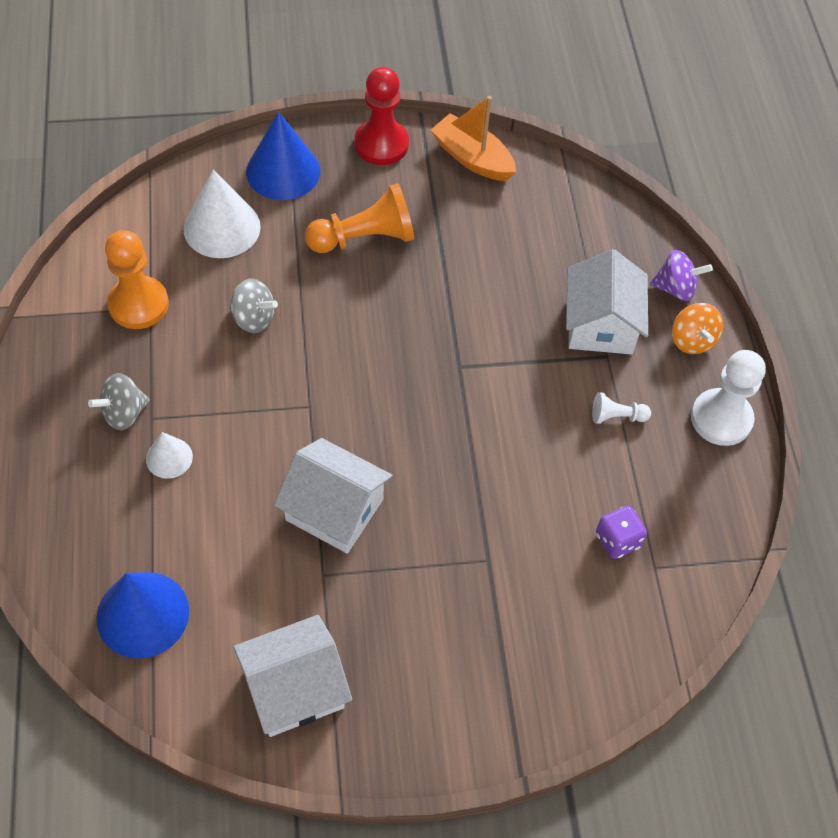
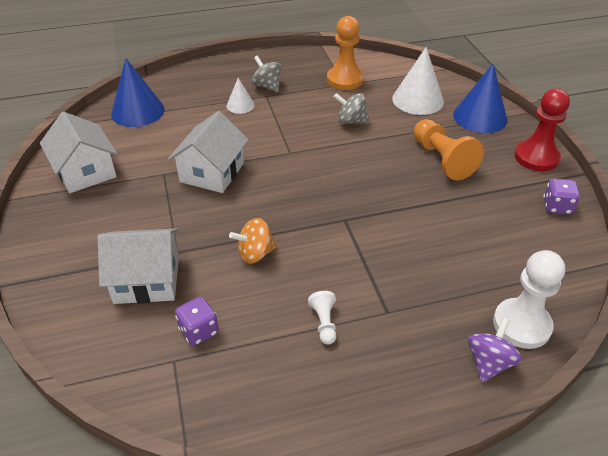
camera: 85 degrees right, 15 degrees down
grey spinning top [229,279,278,333] -> grey spinning top turned 90 degrees clockwise [334,93,370,124]
orange boat [431,96,516,181] -> purple dice [543,179,580,215]
white house [566,249,648,354] -> white house moved to [98,228,179,304]
purple spinning top [650,250,713,301] -> purple spinning top turned 150 degrees counterclockwise [468,317,522,382]
orange spinning top [672,303,723,354] -> orange spinning top moved to [229,218,277,264]
white pawn [691,350,766,446] -> white pawn moved to [493,250,565,349]

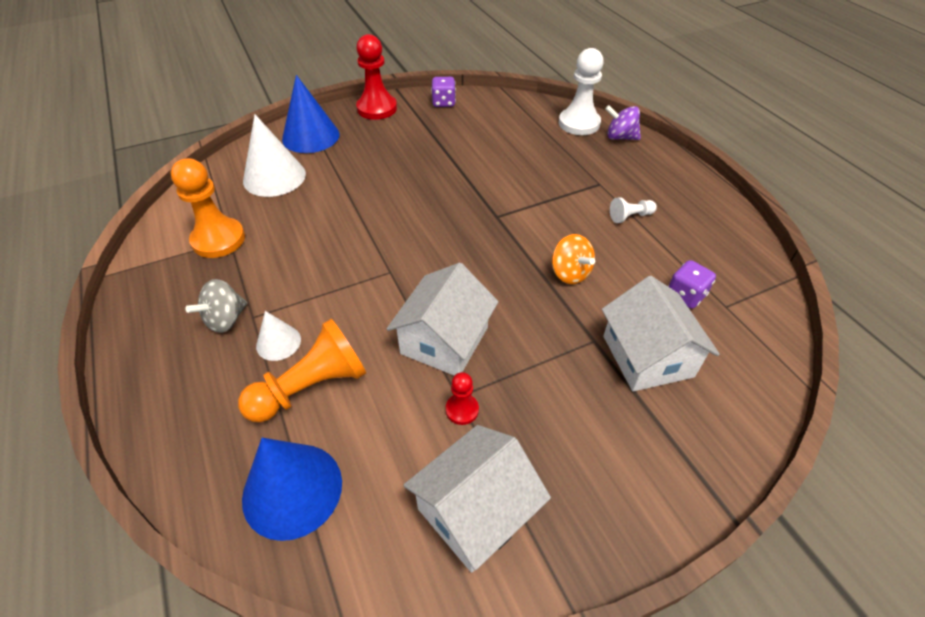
camera: 100 degrees left, 5 degrees up
white house [168,111,249,193] -> white house turned 75 degrees counterclockwise [387,263,498,376]
grey spinning top [334,93,370,124] -> none
orange pawn [414,119,484,180] -> orange pawn moved to [238,319,366,422]
none -> red pawn [446,372,479,425]

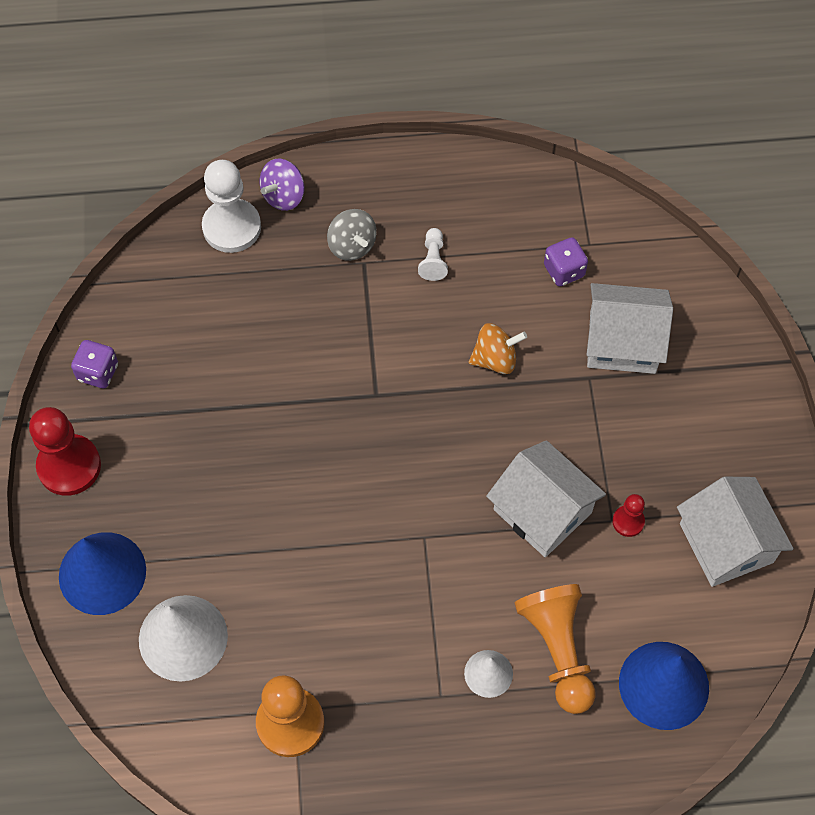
camera: 70 degrees left, 15 degrees up
grey spinning top [185,279,247,333] -> grey spinning top moved to [327,209,377,261]

